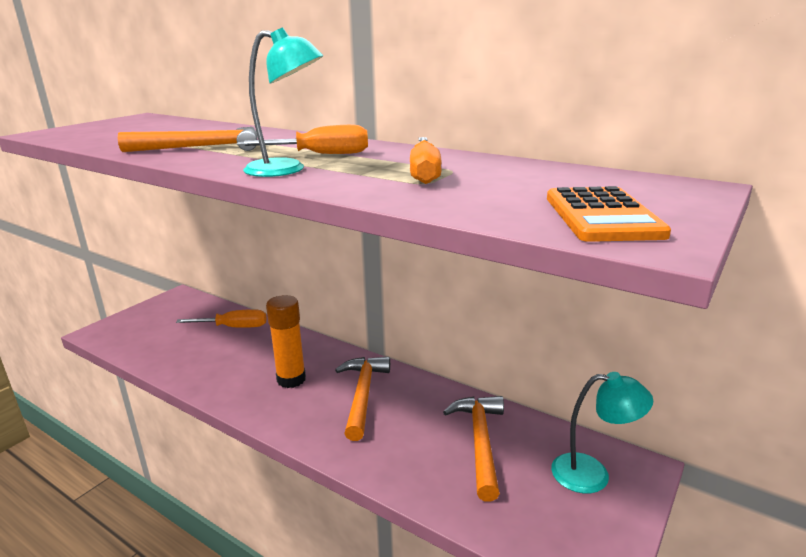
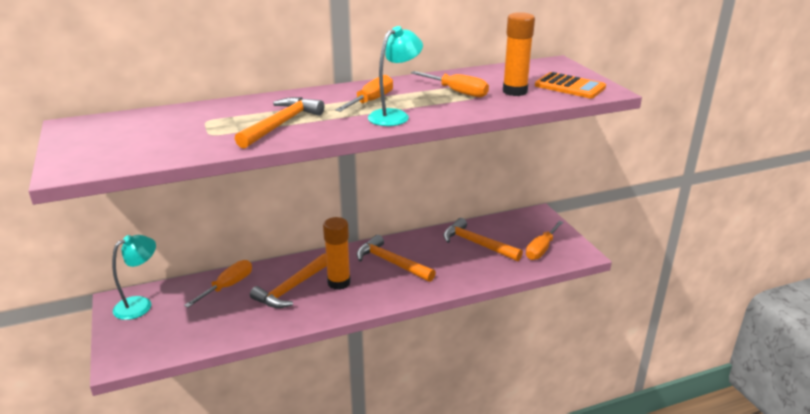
camera: 55 degrees left, 5 degrees up
turquoise lamp [551,372,653,493] -> turquoise lamp moved to [112,235,156,320]
none -> orange hammer [250,253,327,308]
none -> orange glue stick [503,12,535,96]
none -> orange screwdriver [526,221,563,260]

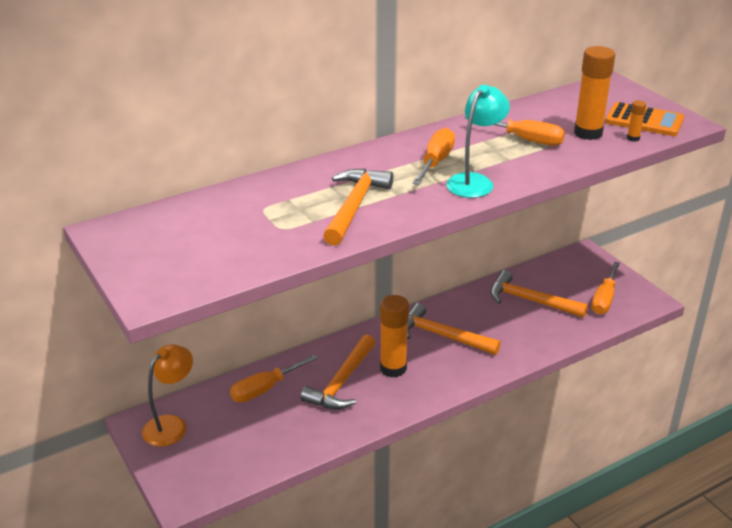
camera: 10 degrees left, 5 degrees up
turquoise lamp [112,235,156,320] -> orange lamp [142,344,193,447]
orange screwdriver [184,260,252,308] -> orange screwdriver turned 150 degrees counterclockwise [230,355,318,402]
none -> orange glue stick [627,100,646,142]

